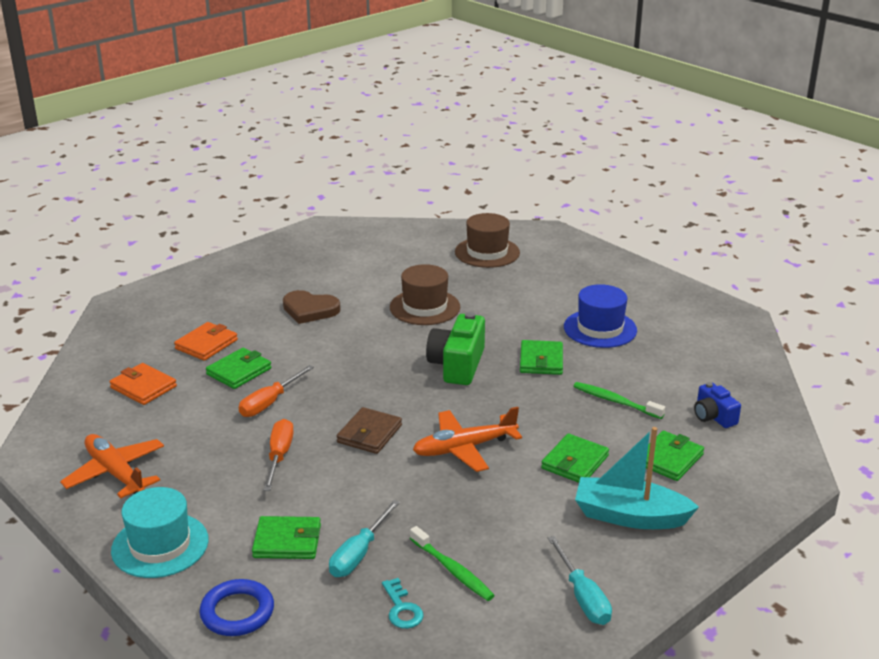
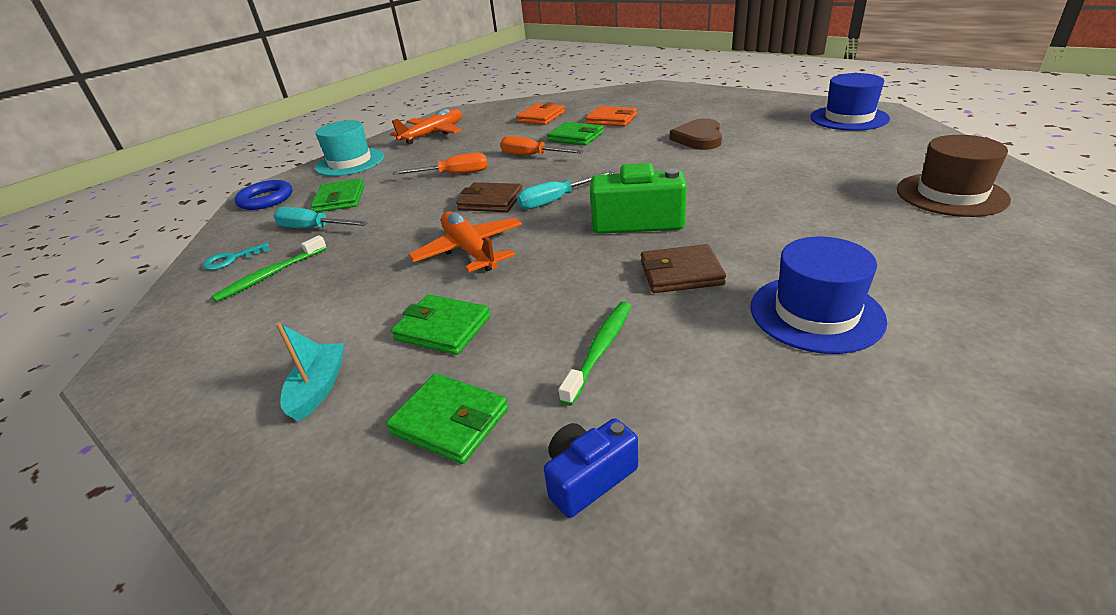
camera: 85 degrees right, 5 degrees up
brown hat [390,264,460,325] -> none
green wallet [520,340,563,375] -> brown wallet [641,244,726,293]
turquoise screwdriver [548,536,612,625] -> turquoise screwdriver moved to [517,171,614,210]
turquoise boat [575,427,699,529] -> turquoise boat [276,322,344,422], size x0.59
none -> blue hat [810,73,890,131]

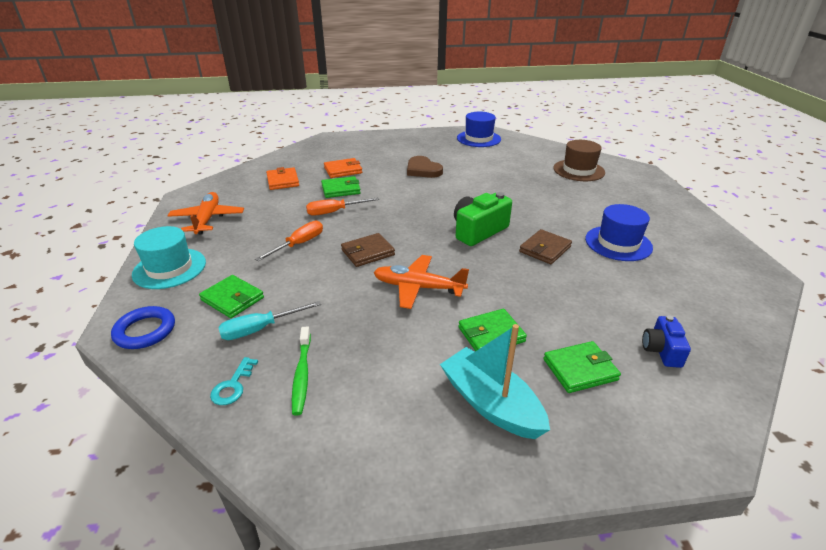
camera: 50 degrees left, 0 degrees up
turquoise boat [276,322,344,422] -> turquoise boat [440,324,550,439], size x1.70
turquoise screwdriver [517,171,614,210] -> none
green toothbrush [559,302,631,406] -> none

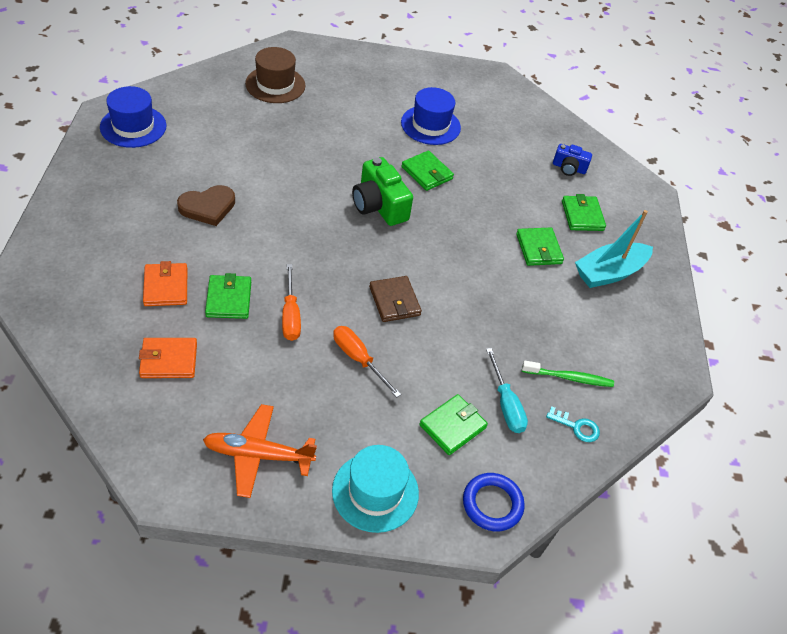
camera: 85 degrees left, 15 degrees up
orange plane [373,255,469,309] -> none
brown wallet [519,229,572,264] -> green wallet [401,151,454,191]

